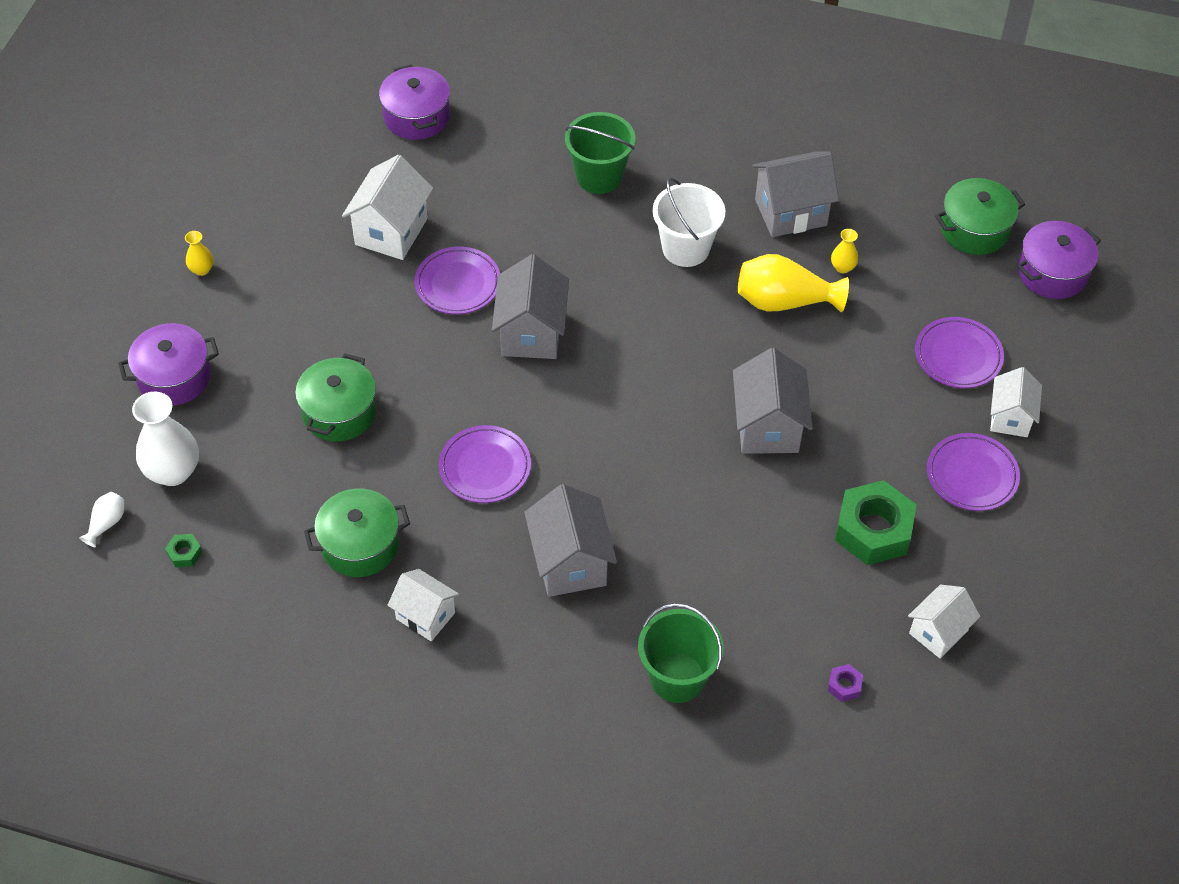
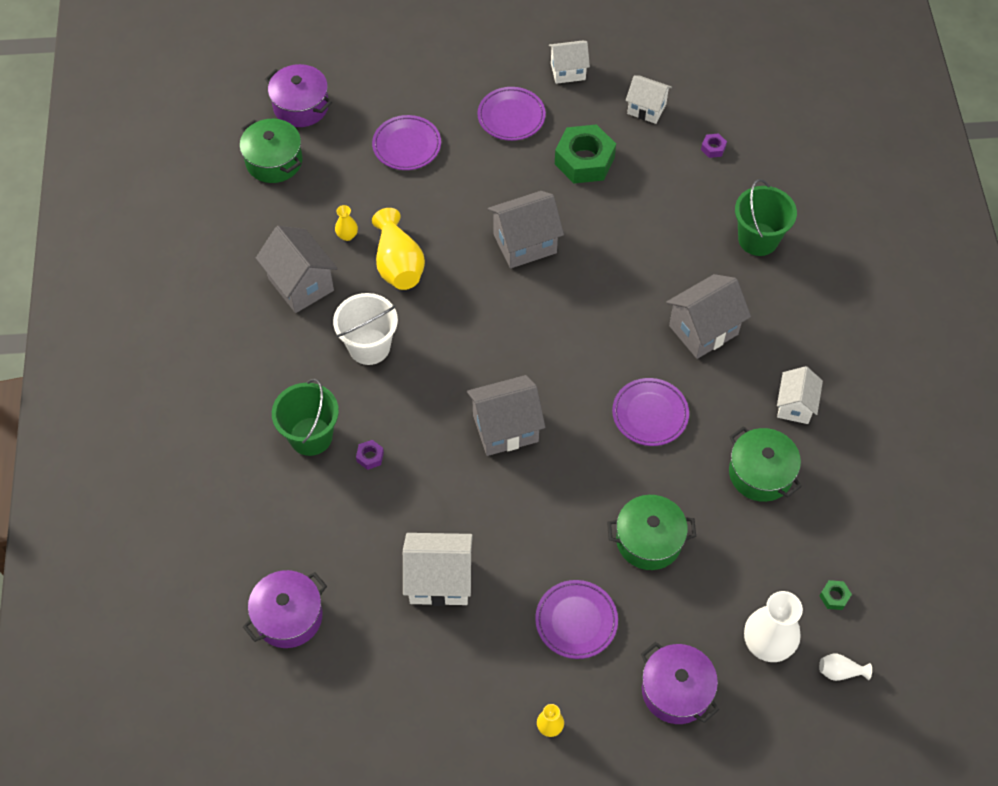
camera: 110 degrees left, 5 degrees up
purple plate [415,247,500,314] -> purple plate moved to [535,580,618,659]
white house [990,367,1042,437] -> white house moved to [549,40,590,84]
none -> purple nut [356,440,384,470]

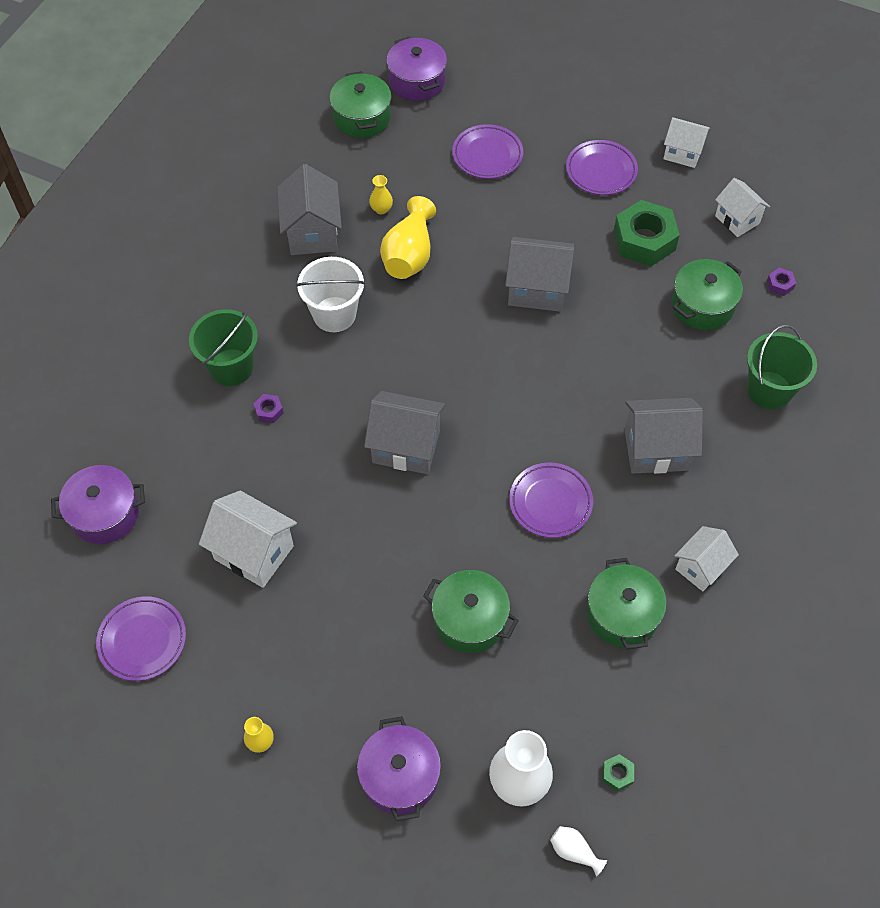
camera: 30 degrees right, 0 degrees up
purple plate [535,580,618,659] -> purple plate moved to [96,596,186,681]
none -> green pot [672,259,743,330]

